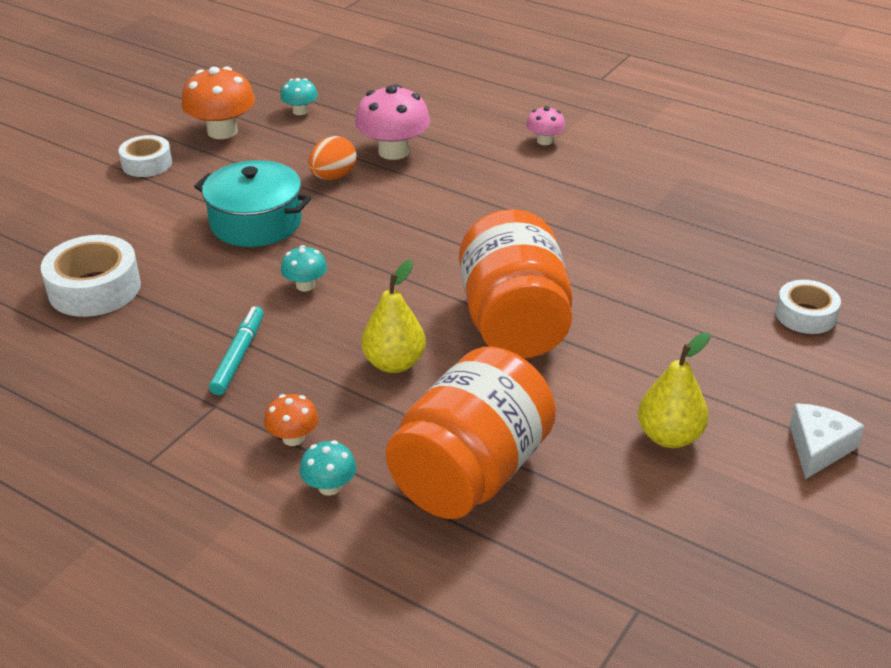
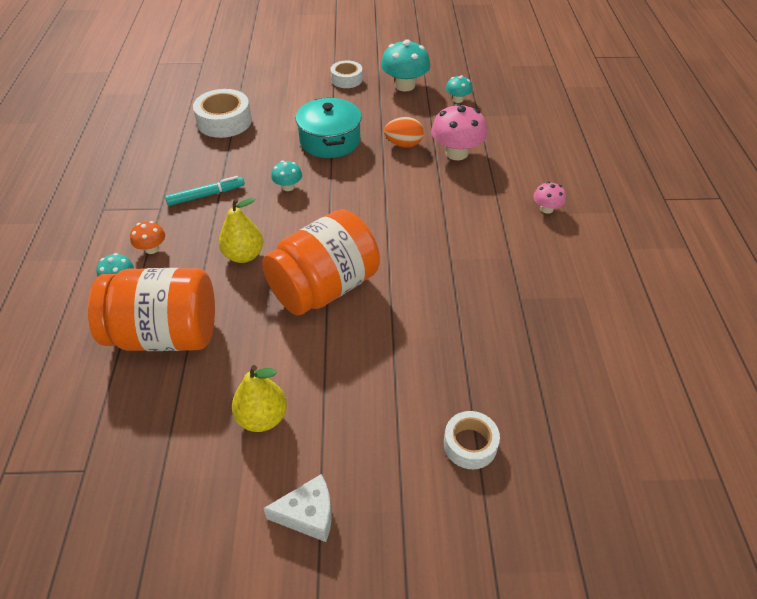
camera: 55 degrees right, 10 degrees up
orange mushroom [181,67,255,139] -> turquoise mushroom [381,39,430,91]

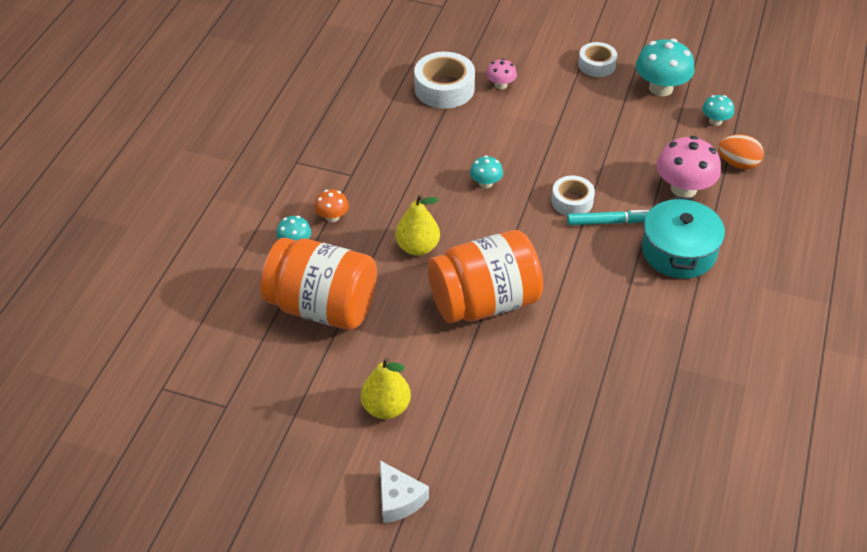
camera: 20 degrees right, 0 degrees up
turquoise marker [165,176,245,206] -> turquoise marker moved to [567,210,649,225]
white cheese [263,474,332,542] -> white cheese turned 45 degrees clockwise [380,461,429,523]
turquoise pot [296,97,362,158] -> turquoise pot moved to [642,196,725,279]
orange egg [384,117,424,148] -> orange egg moved to [718,134,764,169]
white tape [444,411,500,469] -> white tape moved to [551,176,595,216]
pink mushroom [534,182,566,214] -> pink mushroom moved to [486,59,517,89]

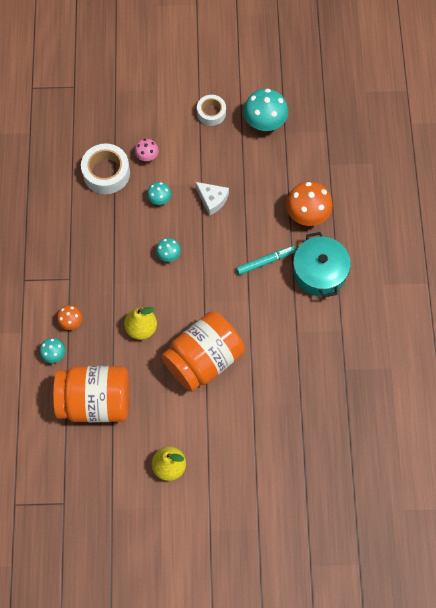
camera: 20 degrees left, 20 degrees up
white cheese [380,461,429,523] -> white cheese moved to [196,182,229,216]
white tape [551,176,595,216] -> none
pink mushroom [657,136,721,198] -> orange mushroom [286,182,333,226]
turquoise mushroom [702,95,734,126] -> turquoise mushroom moved to [147,182,171,205]
orange egg [718,134,764,169] -> none

